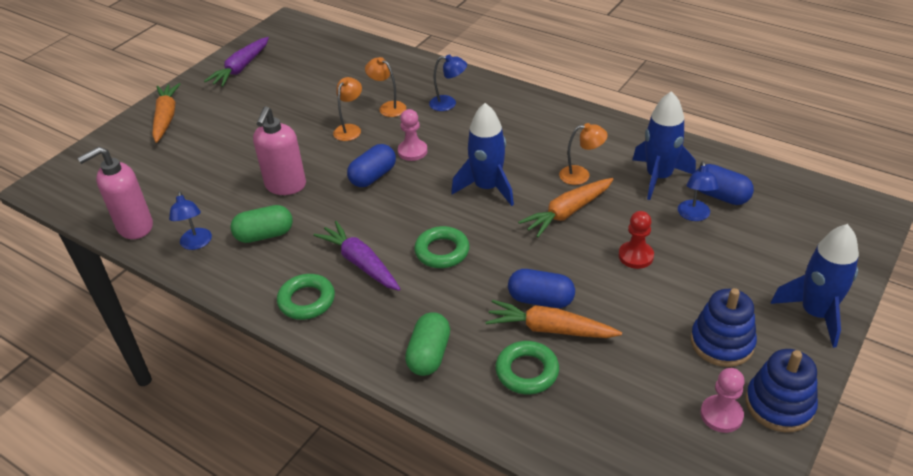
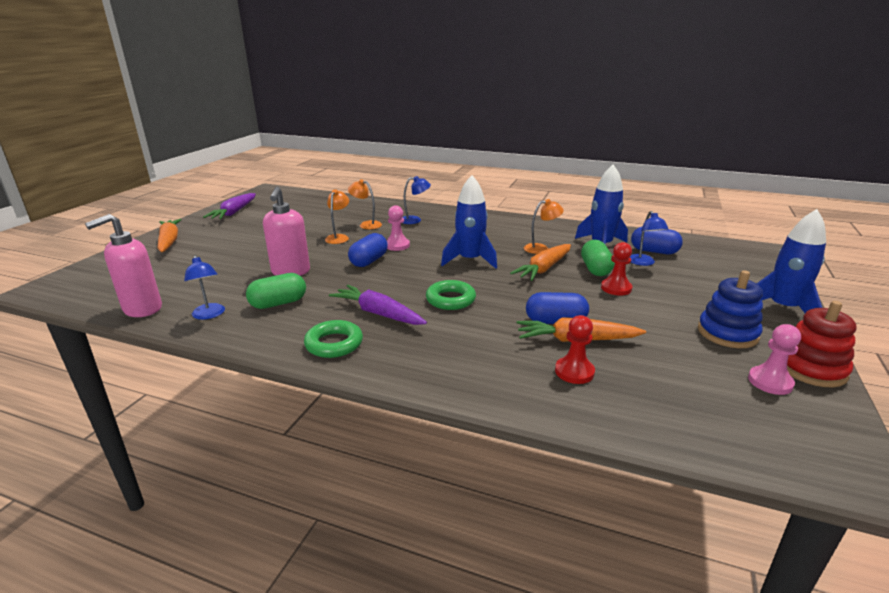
camera: 15 degrees left, 15 degrees down
green capsule [405,312,450,376] -> green capsule moved to [581,240,615,276]
green ring [495,341,559,395] -> red pawn [555,315,595,384]
blue stacking toy [745,349,818,432] -> red stacking toy [787,301,856,387]

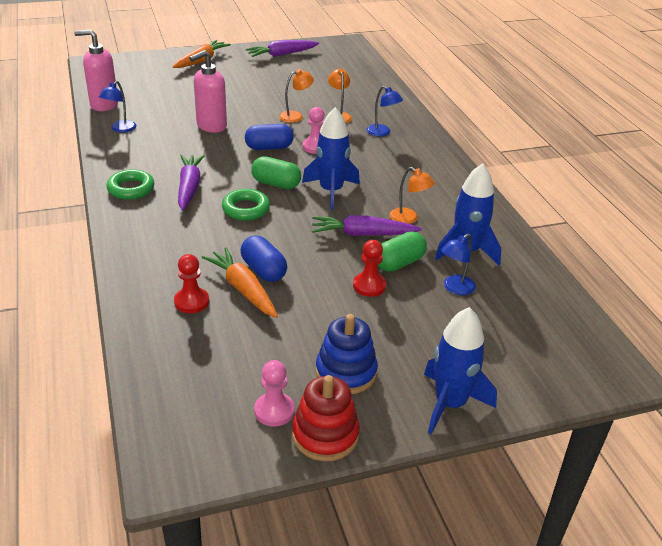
camera: 50 degrees right, 10 degrees up
green capsule [246,273,306,309] -> green capsule moved to [251,156,301,189]
orange carrot [510,244,571,281] -> purple carrot [312,215,422,236]
blue capsule [631,227,683,254] -> none

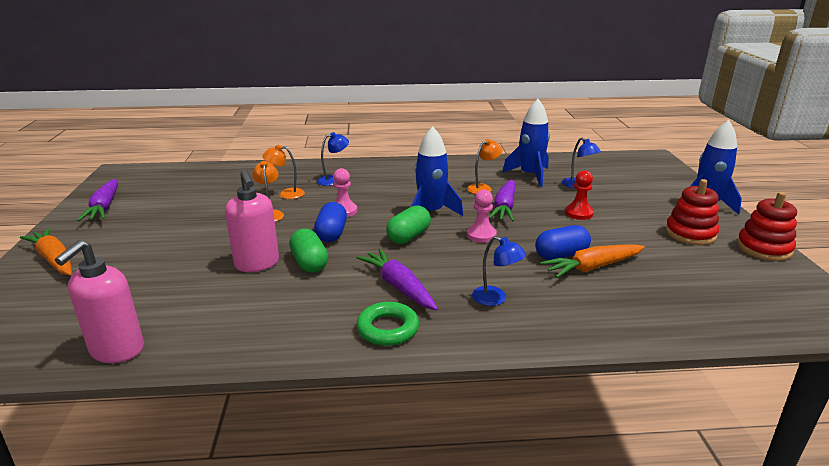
camera: 75 degrees left, 10 degrees down
blue lamp [99,81,136,133] -> blue lamp moved to [472,236,526,306]
red pawn [174,254,209,313] -> none
purple carrot [178,155,205,211] -> purple carrot turned 45 degrees clockwise [356,249,438,310]
green ring [222,189,270,220] -> none
pink pawn [254,360,295,427] -> pink pawn moved to [467,190,497,243]
blue stacking toy [316,314,378,394] -> red stacking toy [665,179,719,245]
green capsule [378,231,427,272] -> green capsule moved to [289,229,328,273]

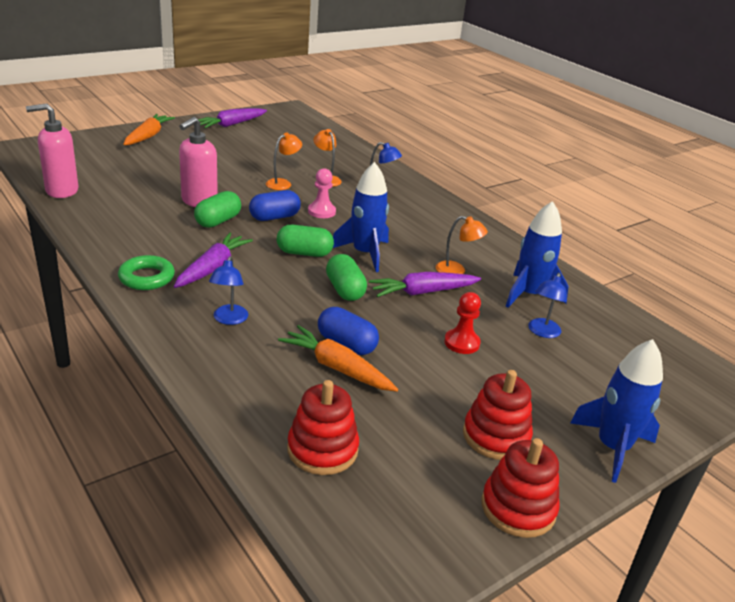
camera: 55 degrees right, 5 degrees up
pink pawn [467,190,497,243] -> green capsule [326,254,367,301]
none -> red stacking toy [287,380,359,475]

